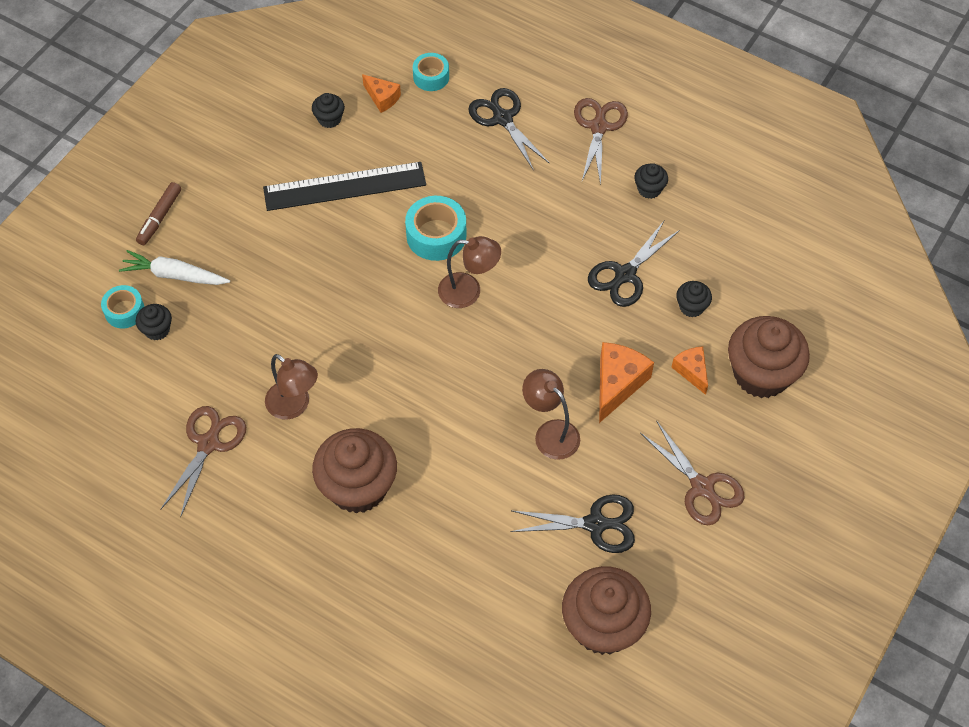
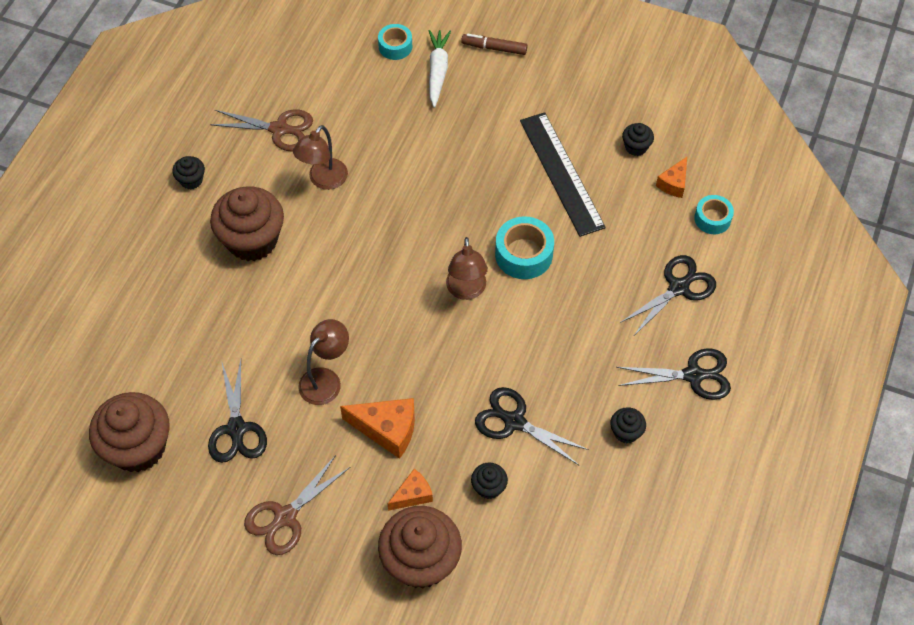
camera: 80 degrees right, 0 degrees up
black cupcake [136,304,172,341] -> black cupcake moved to [172,156,205,189]
brown scissors [574,98,628,185] -> black scissors [616,348,731,400]

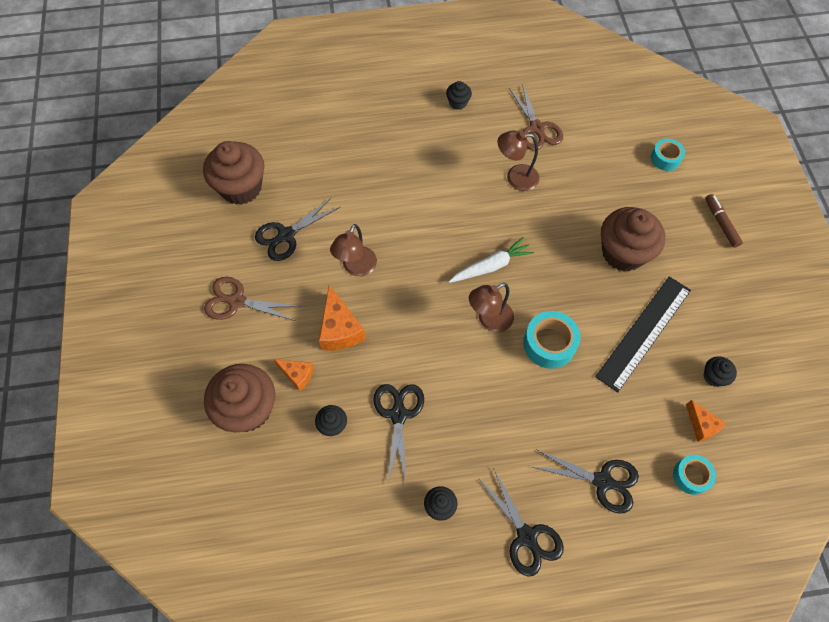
camera: 60 degrees right, 5 degrees up
brown cupcake [210,186,284,261] -> brown cupcake moved to [601,207,665,272]
brown lamp [298,319,349,405] -> brown lamp turned 105 degrees clockwise [330,224,377,276]
white carrot [429,30,451,108] -> white carrot moved to [449,237,534,283]
orange cheese [656,157,687,198] -> orange cheese turned 120 degrees counterclockwise [686,400,726,442]

